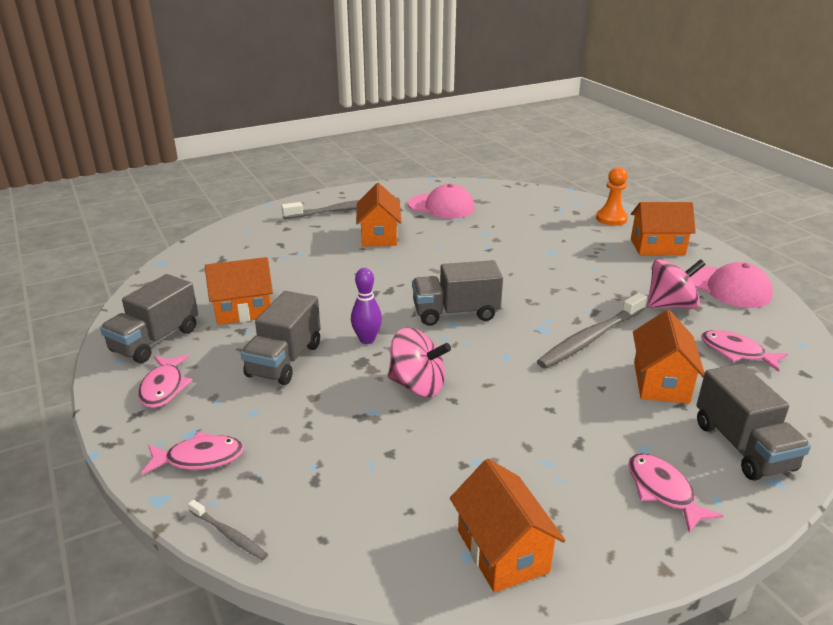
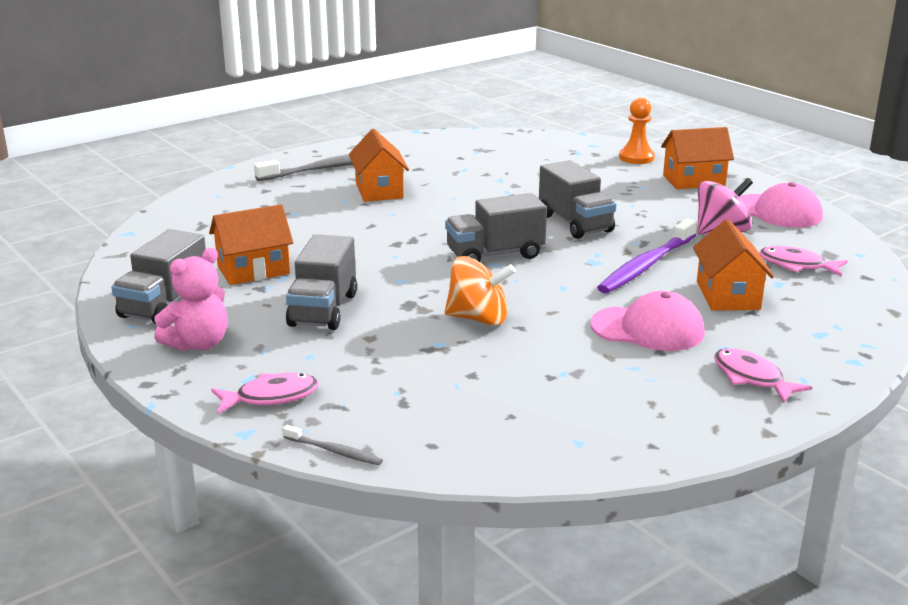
camera: 10 degrees left, 5 degrees down
pink fish [138,355,193,408] -> pink teddy bear [154,248,228,351]
purple bowling pin [351,268,382,344] -> none
pink spinning top [388,328,451,397] -> orange spinning top [445,256,516,326]
pink cap [408,184,475,218] -> pink cap moved to [590,291,705,351]
orange house [450,459,566,593] -> none
grey toothbrush [537,293,647,368] -> purple toothbrush [597,218,697,293]
grey truck [697,363,811,481] -> grey truck moved to [539,160,617,239]

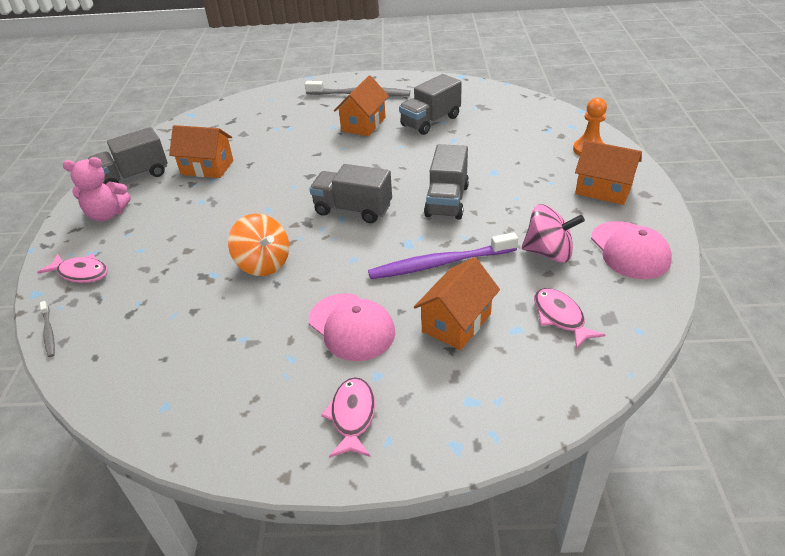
camera: 40 degrees right, 15 degrees up
grey truck [286,234,357,330] -> grey truck moved to [399,74,462,135]

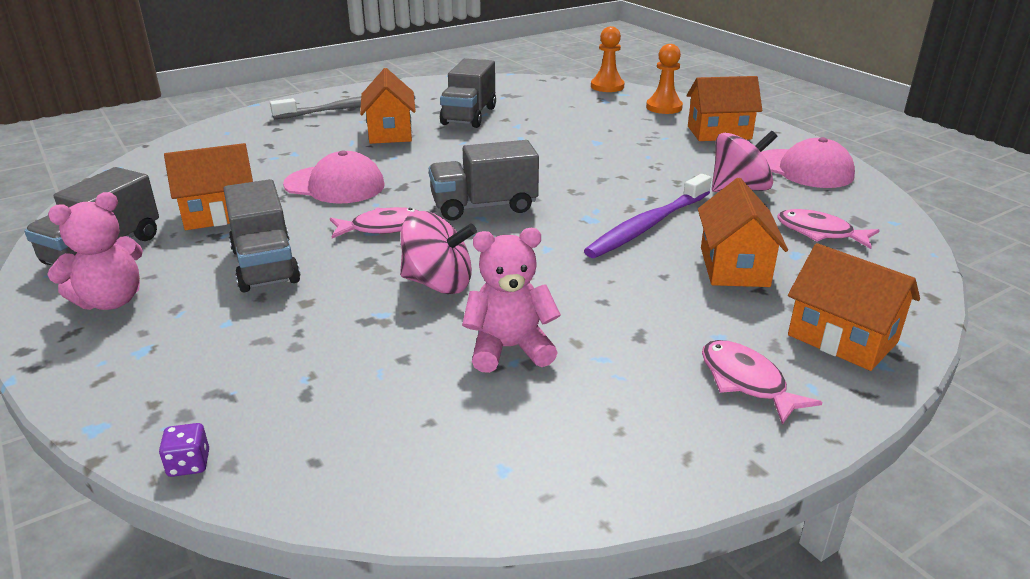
camera: 35 degrees left, 10 degrees down
pink fish [37,253,108,283] -> pink fish moved to [330,207,419,238]
grey toothbrush [40,301,55,357] -> purple dice [159,423,209,477]
orange spinning top [228,214,289,276] -> pink spinning top [400,211,477,294]
pink cap [309,293,395,361] -> pink cap moved to [283,151,385,204]
grey truck [424,144,469,220] -> grey truck moved to [223,179,300,292]
none -> pink teddy bear [462,228,561,373]
none -> orange pawn [591,26,625,92]
none -> orange house [788,243,920,371]

